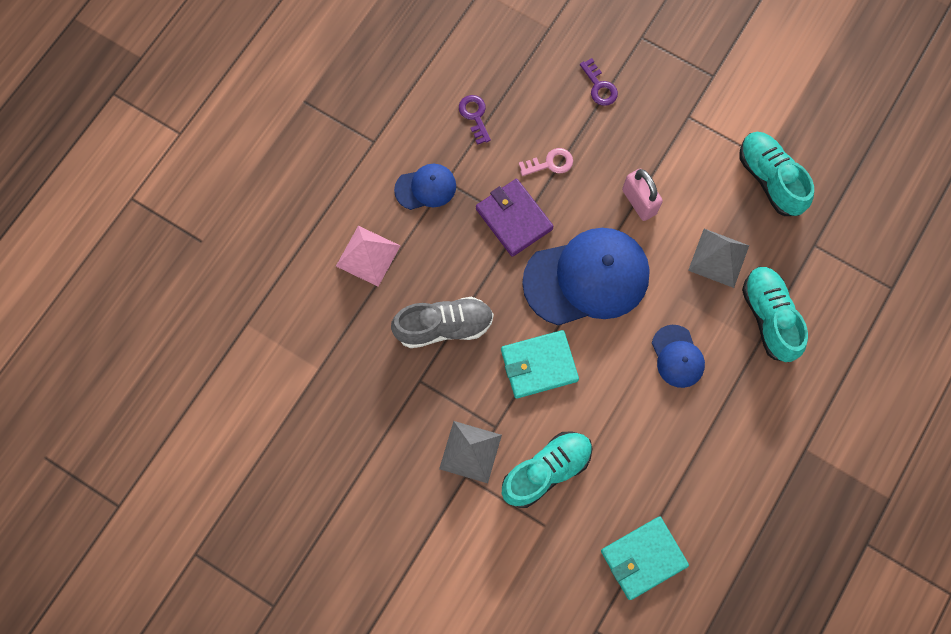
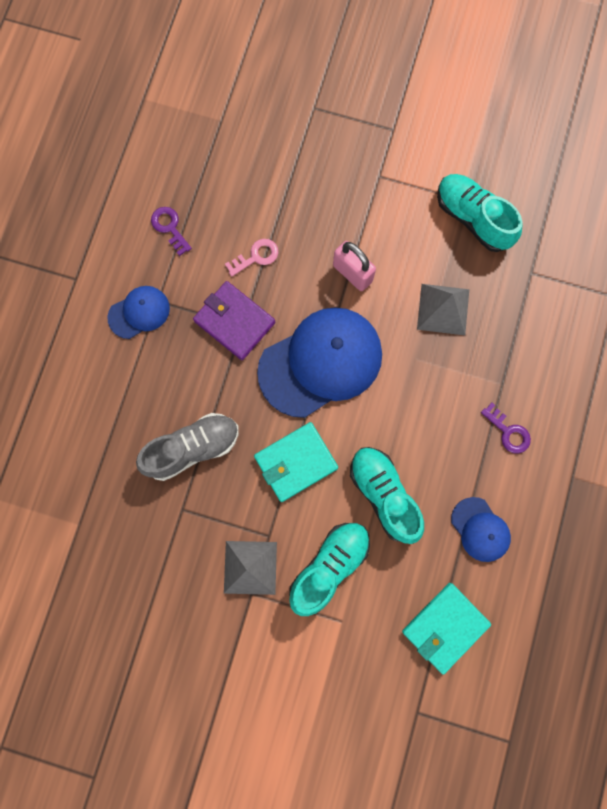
camera: 15 degrees left, 5 degrees up
pink pyramid [336,226,400,287] -> none
purple key [580,58,618,106] -> purple key moved to [481,403,531,454]
blue cap [652,325,705,388] -> blue cap moved to [451,497,511,562]
turquoise shoe [742,266,808,362] -> turquoise shoe moved to [350,447,424,544]

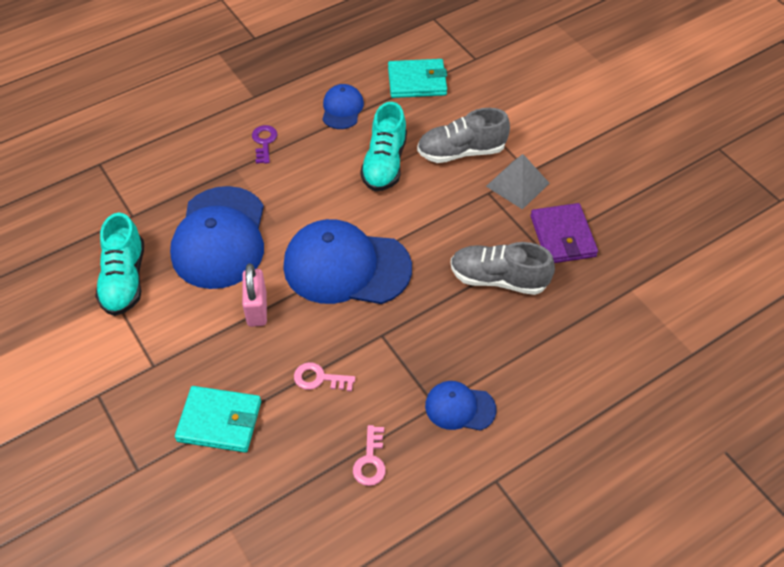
camera: 140 degrees left, 25 degrees down
purple key [151,207,192,256] -> pink key [353,425,386,486]
purple wallet [193,281,275,360] -> purple wallet moved to [530,203,598,263]
turquoise wallet [254,422,338,502] -> turquoise wallet moved to [175,386,261,452]
turquoise shoe [289,523,370,616] -> grey shoe [417,108,510,163]
grey pyramid [417,284,469,335] -> blue cap [170,186,264,289]

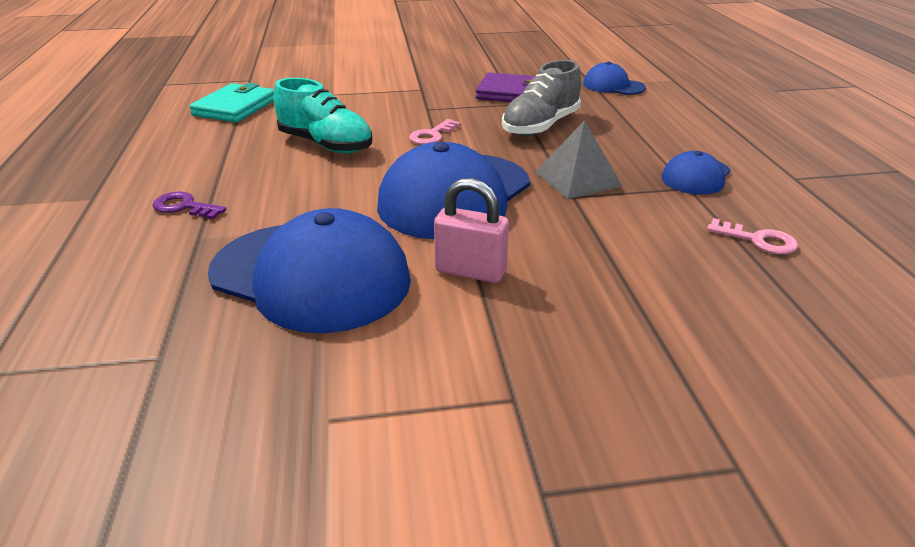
camera: 65 degrees left, 20 degrees down
turquoise shoe [95,213,144,316] -> none
turquoise wallet [175,386,261,452] -> none
pink key [294,362,355,392] -> pink key moved to [409,119,461,145]
blue cap [322,84,364,129] -> blue cap moved to [583,61,646,95]
grey shoe [417,108,510,163] -> none
grey pyramid [486,154,550,210] -> grey pyramid moved to [535,120,623,199]

